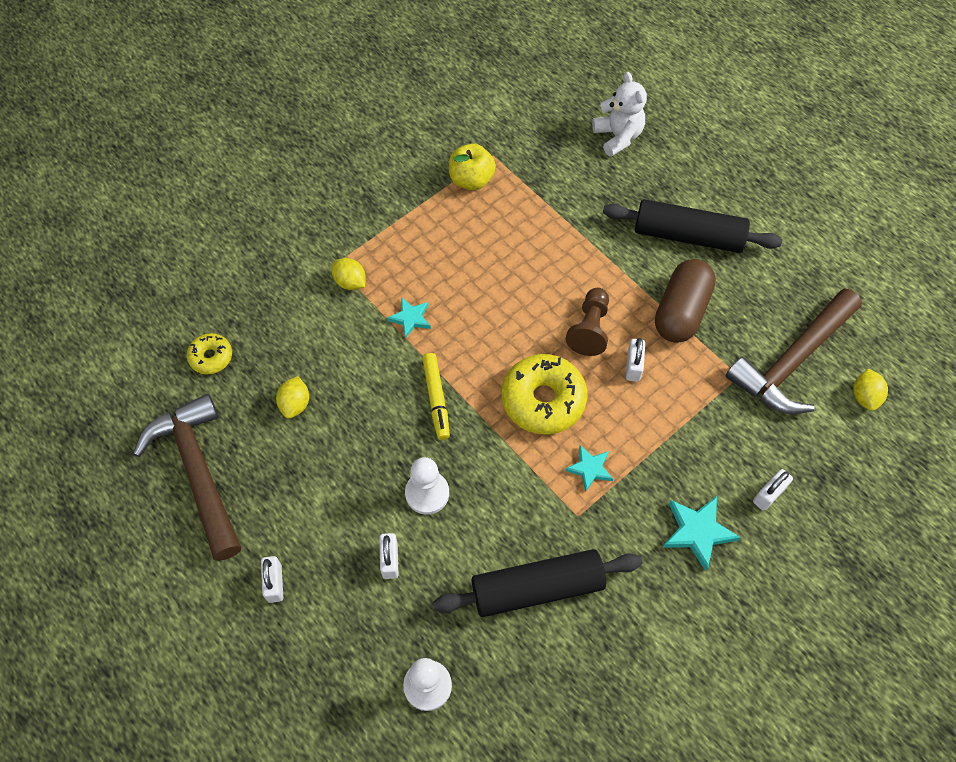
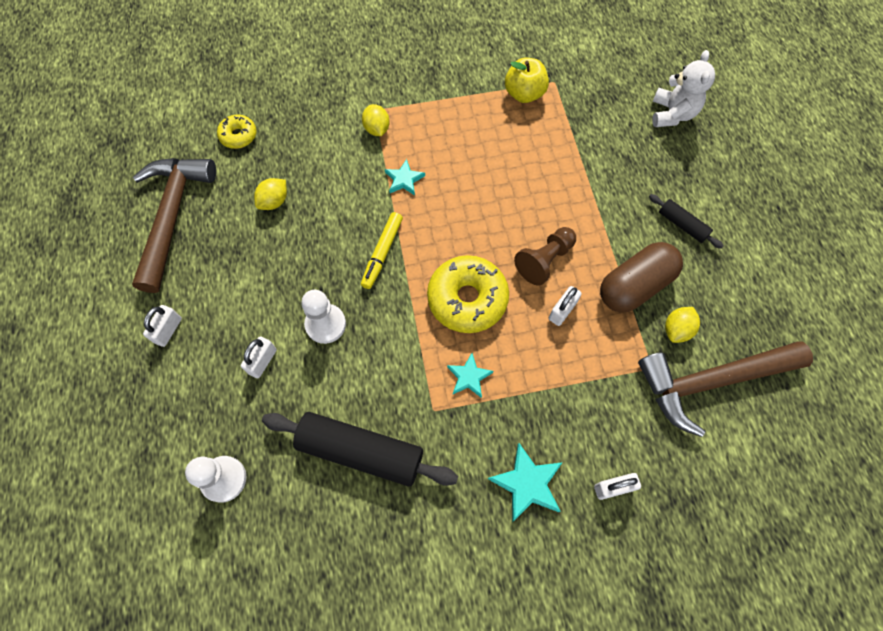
camera: 30 degrees right, 5 degrees up
black rolling pin [603,199,782,253] -> black rolling pin [649,194,723,249], size x0.50
yellow lemon [853,369,888,411] -> yellow lemon moved to [665,307,700,343]

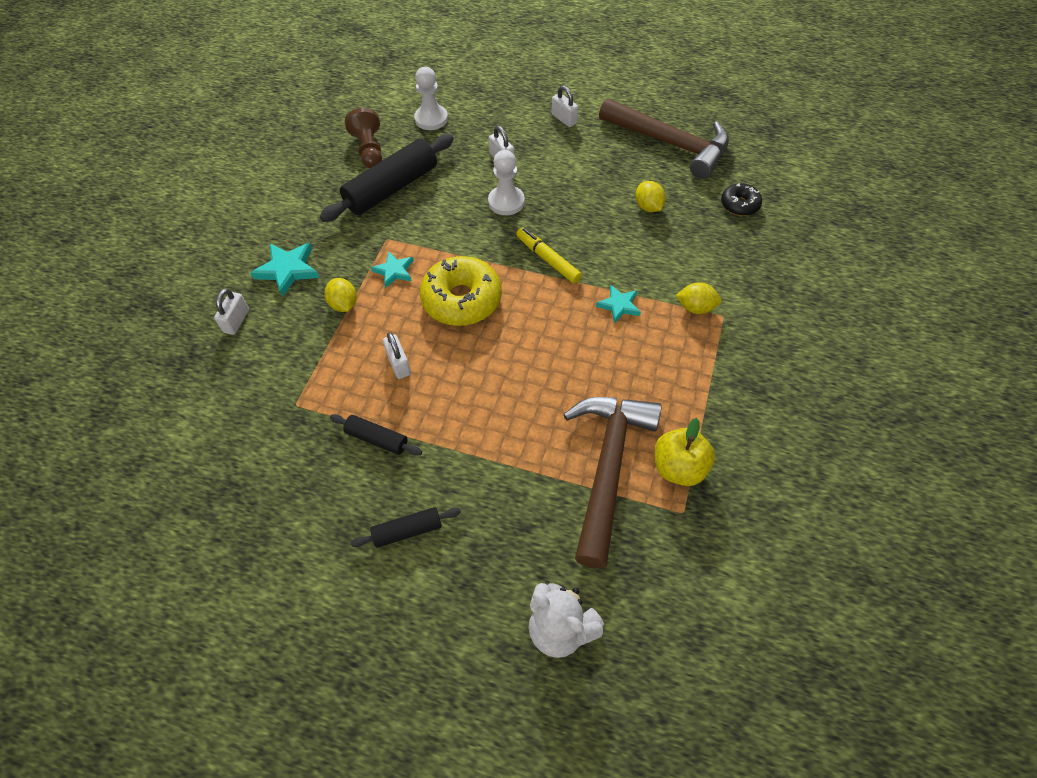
camera: 120 degrees right, 10 degrees down
yellow donut [217,115,257,149] -> black donut [721,183,762,216]
brown pawn [514,227,576,285] -> brown pawn moved to [345,108,382,168]
brown capsule [600,242,683,313] -> black rolling pin [330,414,422,455]
brown hammer [638,341,813,437] -> brown hammer moved to [563,397,662,568]
yellow lemon [665,307,700,343] -> yellow lemon moved to [324,278,357,312]

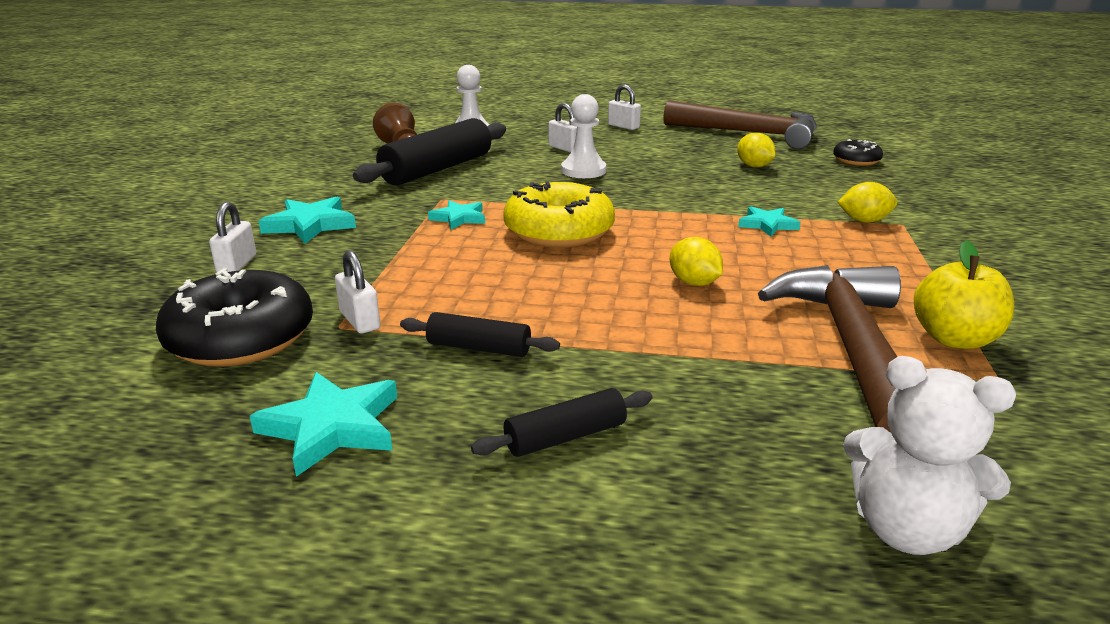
camera: 10 degrees left, 30 degrees down
yellow lemon [324,278,357,312] -> yellow lemon moved to [670,237,723,286]
white padlock [383,332,411,379] -> white padlock moved to [335,250,381,334]
yellow marker [516,228,582,284] -> none
none -> black donut [156,268,313,367]
none -> turquoise star [250,372,397,477]

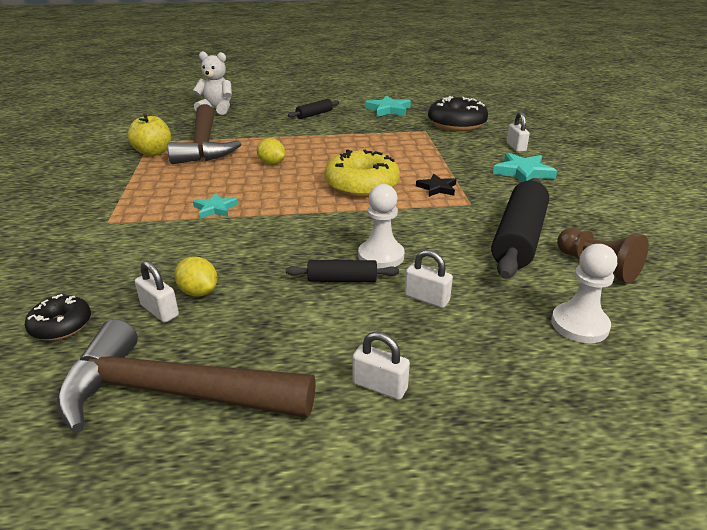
camera: 165 degrees right, 5 degrees up
white padlock [335,250,381,334] -> white padlock moved to [135,260,179,323]
black rolling pin [400,312,560,357] -> black rolling pin moved to [286,260,399,282]
turquoise star [428,200,485,230] -> black star [416,174,457,197]
yellow lemon [838,182,897,223] -> none

